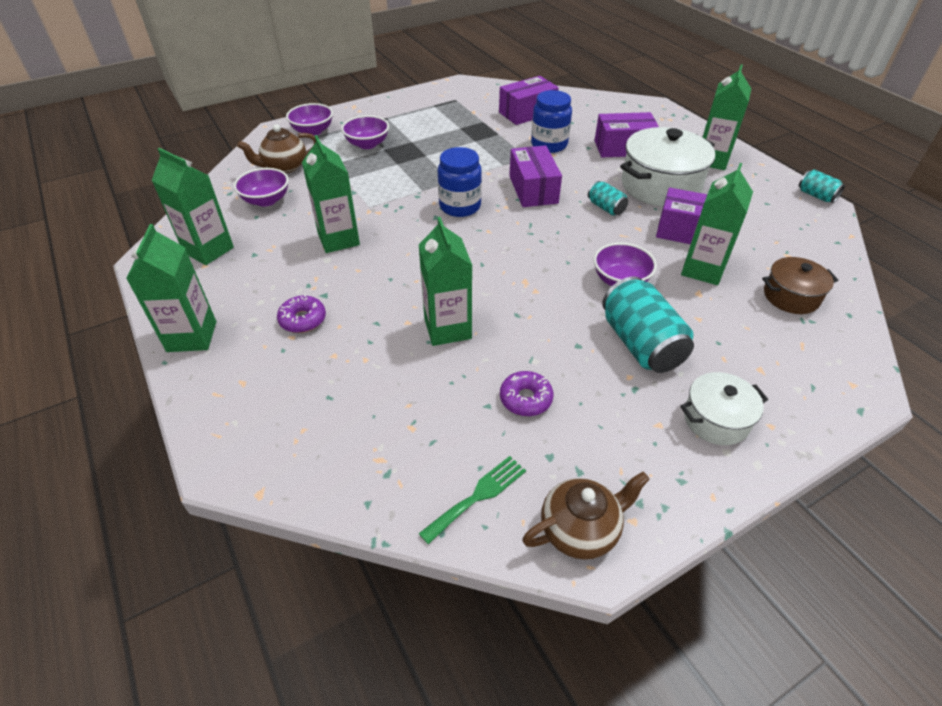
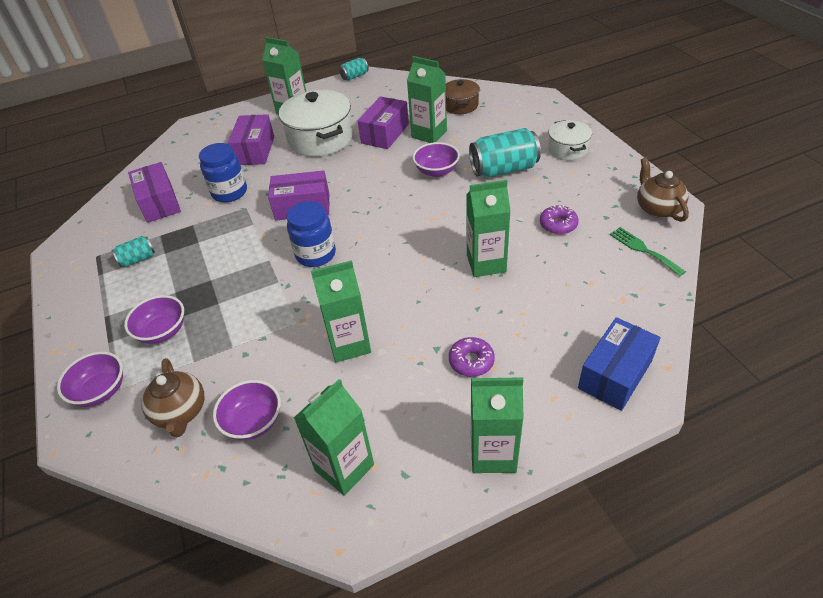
camera: 80 degrees left, 0 degrees up
turquoise can [588,181,628,216] -> turquoise can moved to [111,236,155,267]
none -> blue box [578,317,661,411]

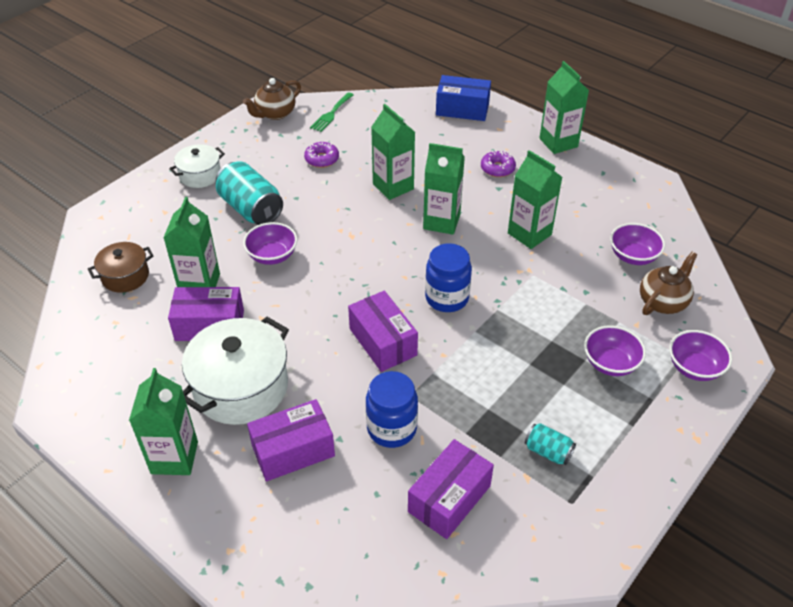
camera: 120 degrees left, 0 degrees up
green carton [294,379,374,496] -> green carton moved to [423,143,465,235]
turquoise can [339,58,369,81] -> none

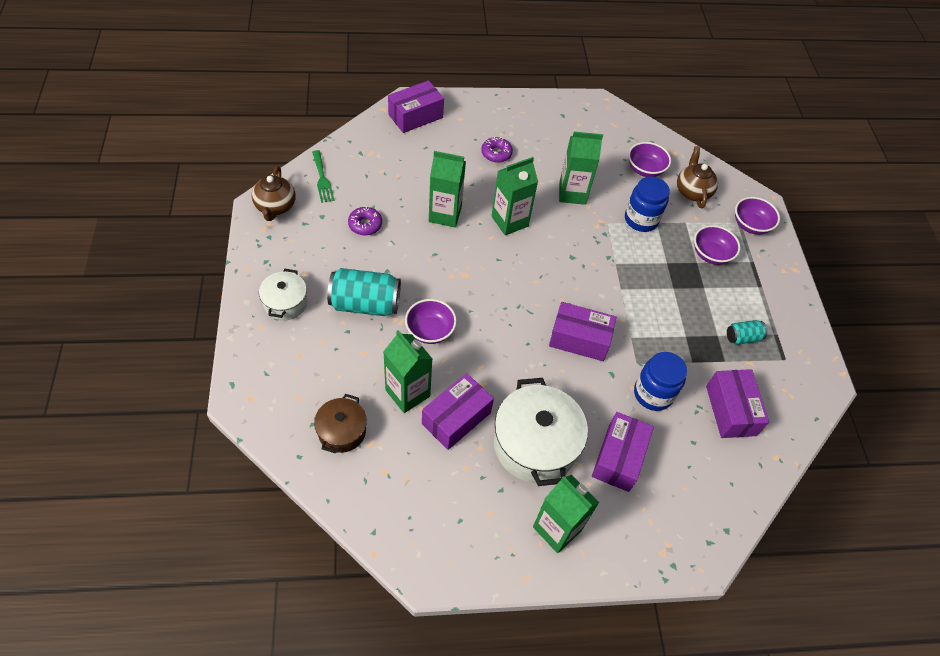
camera: 50 degrees left, 10 degrees up
blue jar [425,243,472,312] -> blue jar moved to [625,177,670,232]
blue box [436,75,491,121] -> purple box [388,80,444,133]
green carton [539,61,589,154] -> none

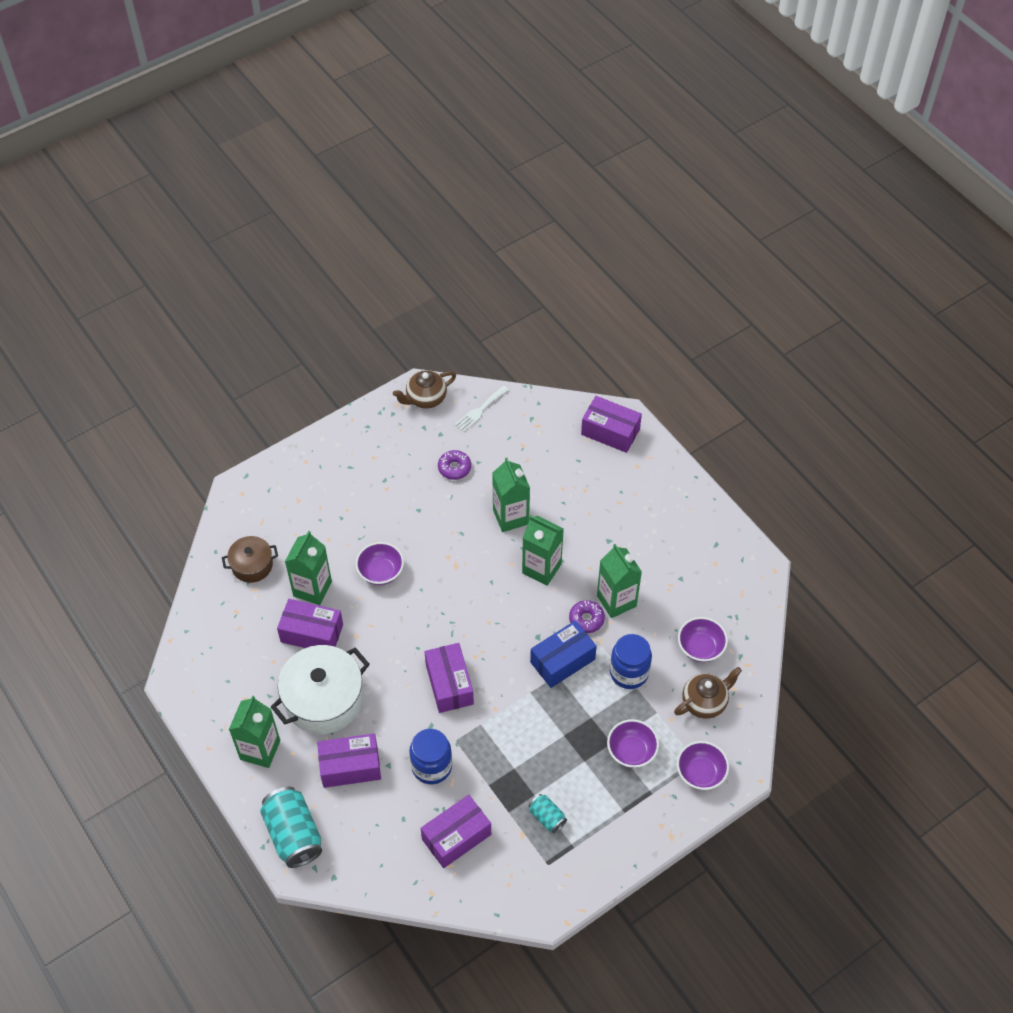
camera: 65 degrees right, 0 degrees up
white pot [259,269,307,320] -> none
green fork [312,150,334,203] -> white fork [454,386,509,432]
turquoise can [327,268,401,316] -> turquoise can moved to [260,787,322,868]
purple donut [481,137,513,163] -> purple donut moved to [569,600,605,633]
none -> blue box [530,620,597,688]

